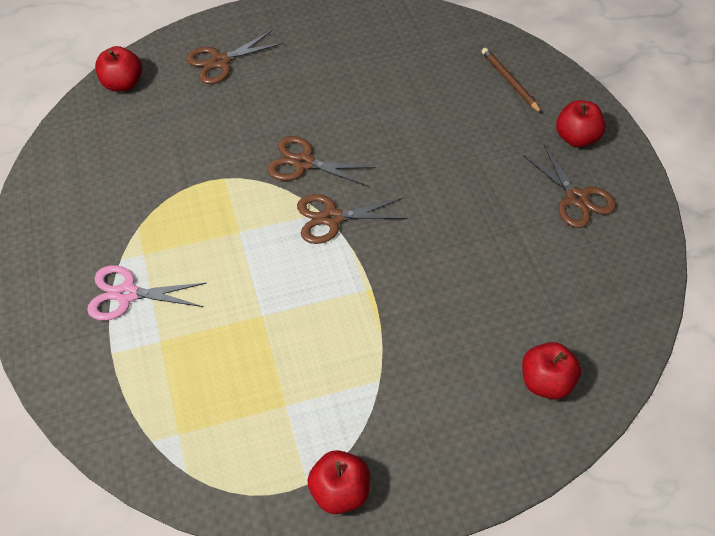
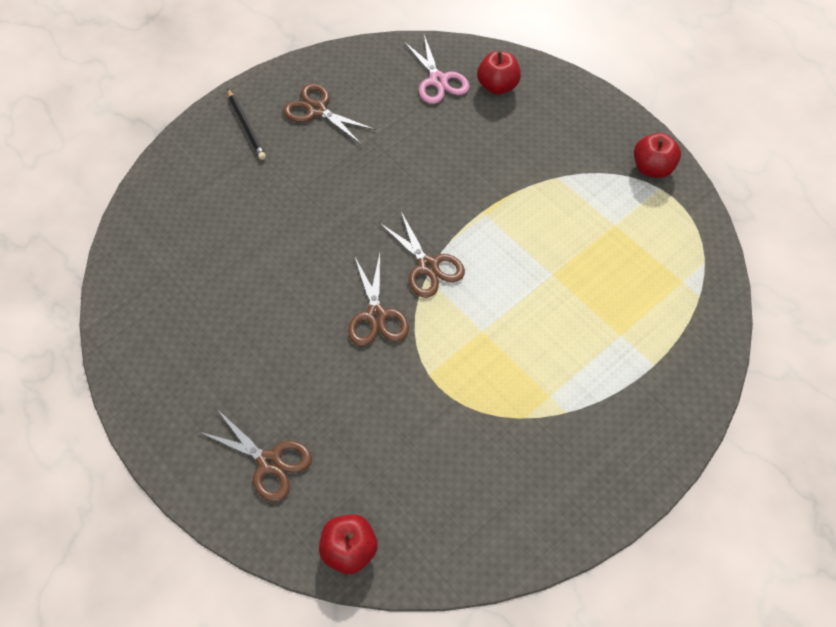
camera: 115 degrees left, 5 degrees up
pink scissors [87,265,207,321] -> pink scissors moved to [403,35,470,104]
brown pencil [482,48,542,113] -> none
brown scissors [523,145,616,228] -> brown scissors turned 90 degrees counterclockwise [283,83,376,144]
red apple [556,100,606,147] -> black pencil [227,89,266,160]

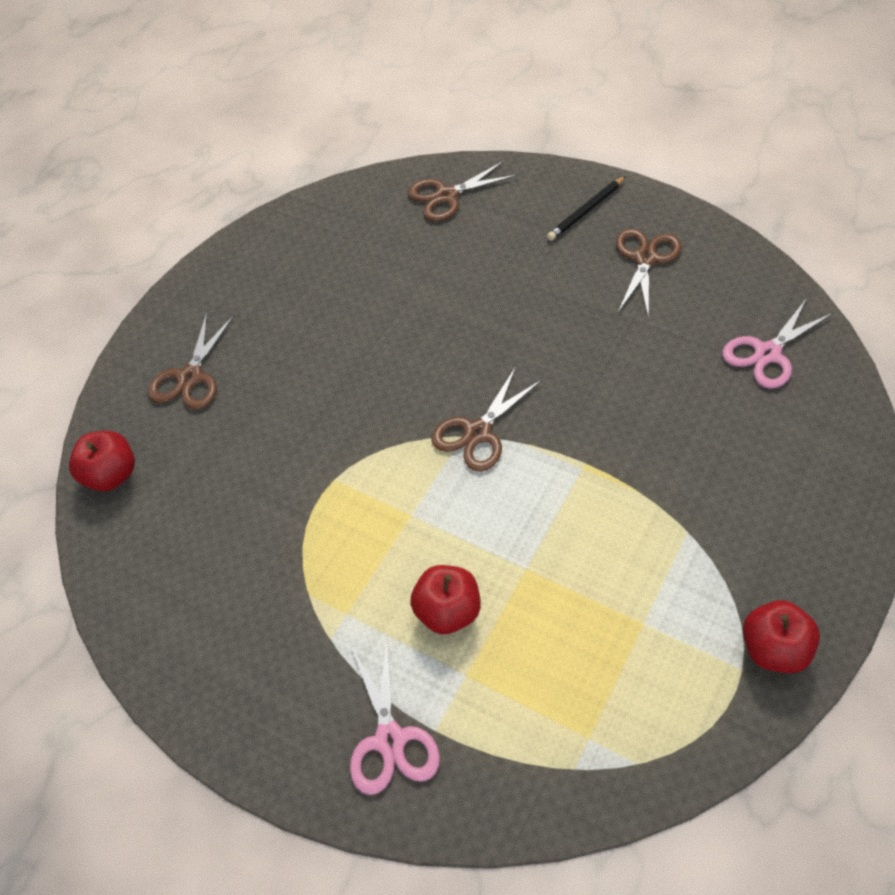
camera: 75 degrees right, 5 degrees down
brown scissors [348,254,409,346] -> brown scissors moved to [408,160,518,221]
red apple [477,51,521,95] -> red apple moved to [410,565,481,634]
none -> pink scissors [350,638,440,795]

